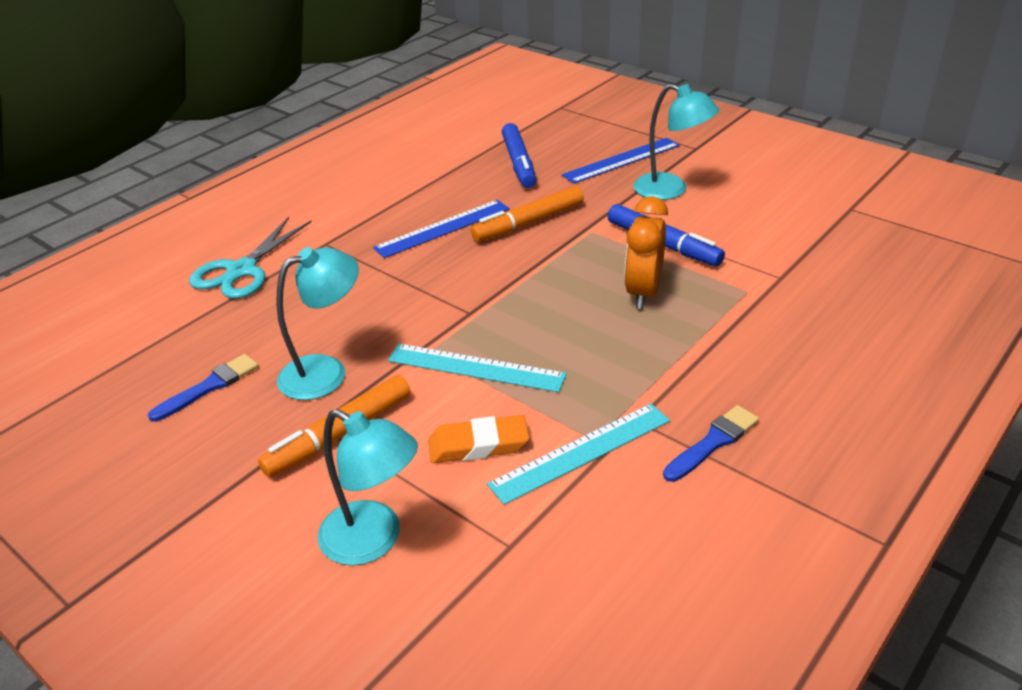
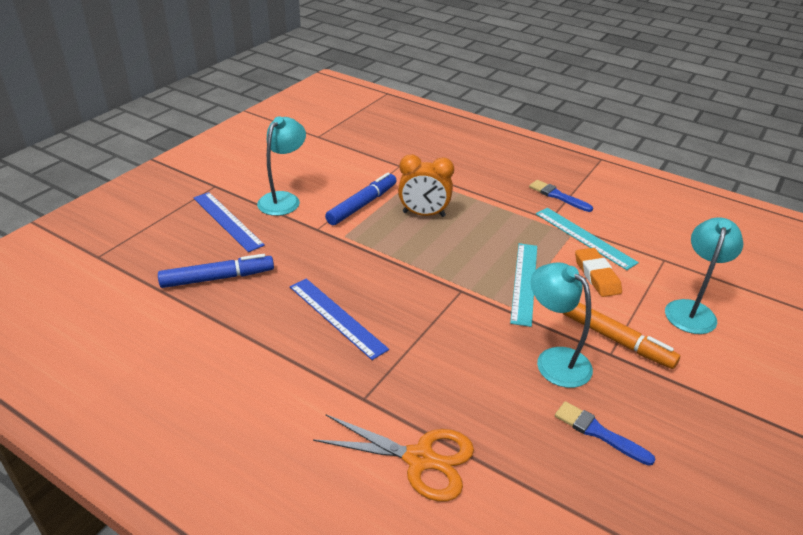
camera: 100 degrees left, 0 degrees up
turquoise scissors [189,217,312,299] -> orange scissors [313,414,474,502]
orange marker [471,186,584,242] -> none

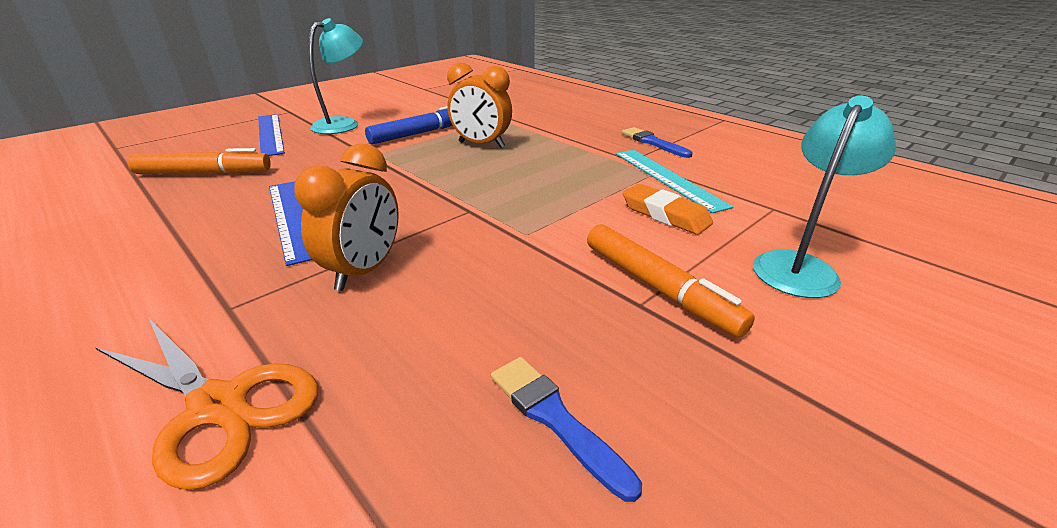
camera: 15 degrees right, 5 degrees down
blue marker [158,254,274,288] -> orange marker [127,148,271,174]
turquoise ruler [510,243,537,327] -> none
turquoise lamp [531,262,593,388] -> none
orange eraser [575,248,622,297] -> orange eraser turned 45 degrees counterclockwise [623,184,713,235]
none -> orange clock [294,143,399,291]

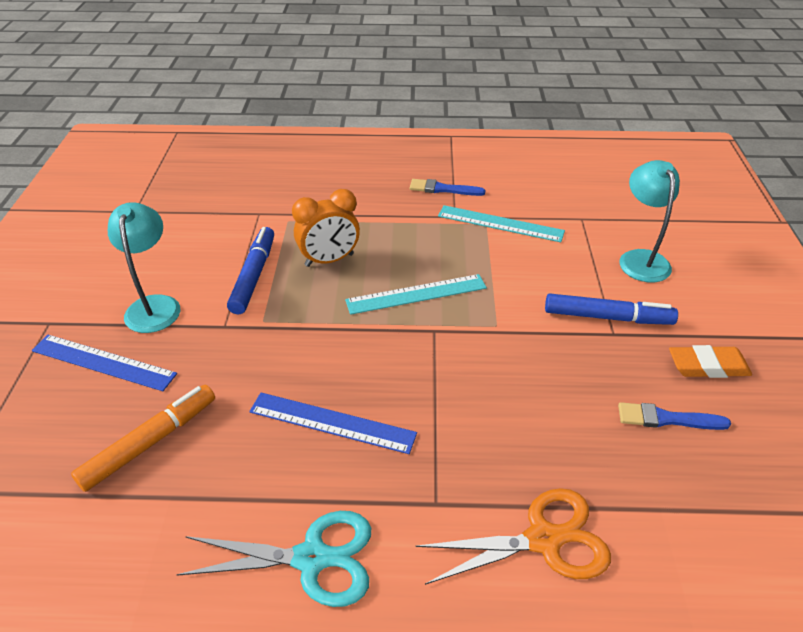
camera: 45 degrees left, 10 degrees up
orange clock [294,143,399,291] -> none
orange marker [587,224,755,338] -> blue marker [545,293,678,325]
orange eraser [623,184,713,235] -> orange eraser moved to [669,345,752,378]
none -> turquoise scissors [176,511,371,607]
none -> turquoise ruler [345,274,487,315]

